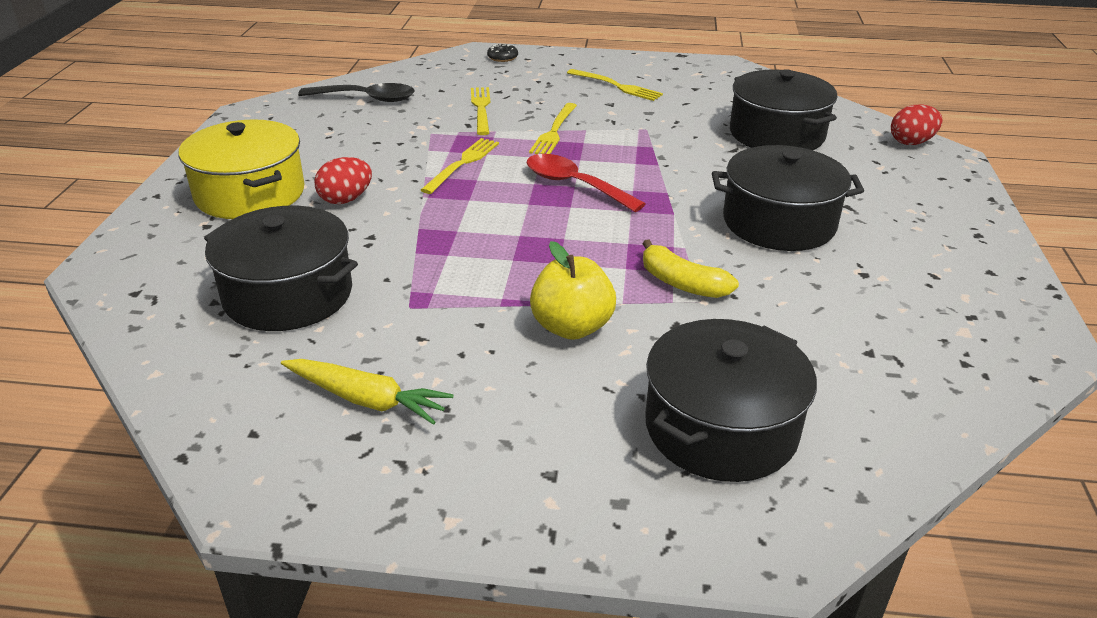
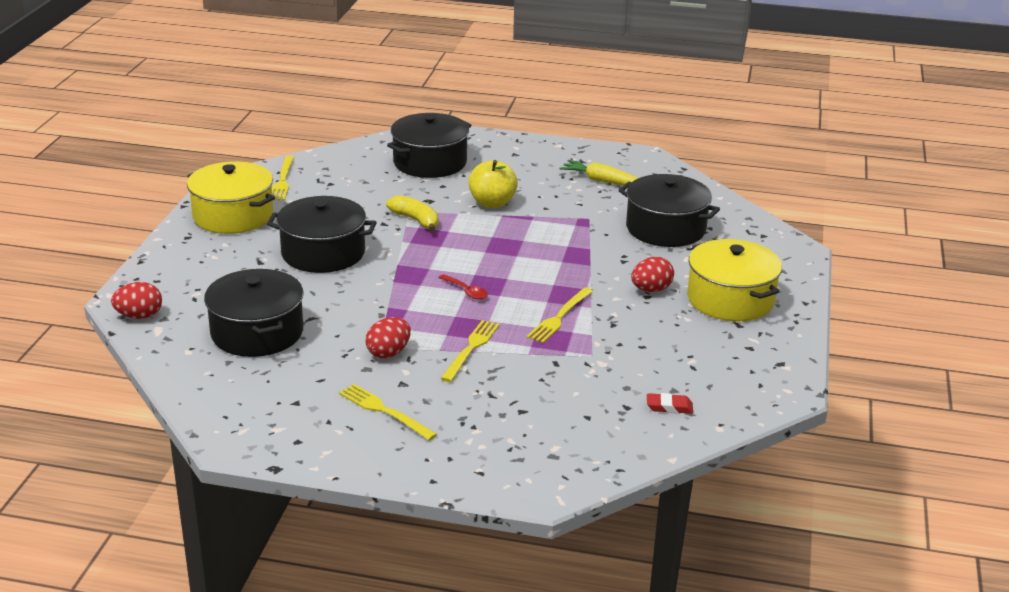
camera: 175 degrees left, 5 degrees down
black spoon [298,83,415,102] -> red eraser [647,393,693,414]
yellow fork [471,87,490,135] -> yellow fork moved to [272,156,294,201]
black donut [487,43,518,62] -> none
red spoon [527,154,646,212] -> red spoon [439,274,488,300], size x0.56
none -> yellow pot [187,161,275,234]
none -> red egg [366,317,411,358]

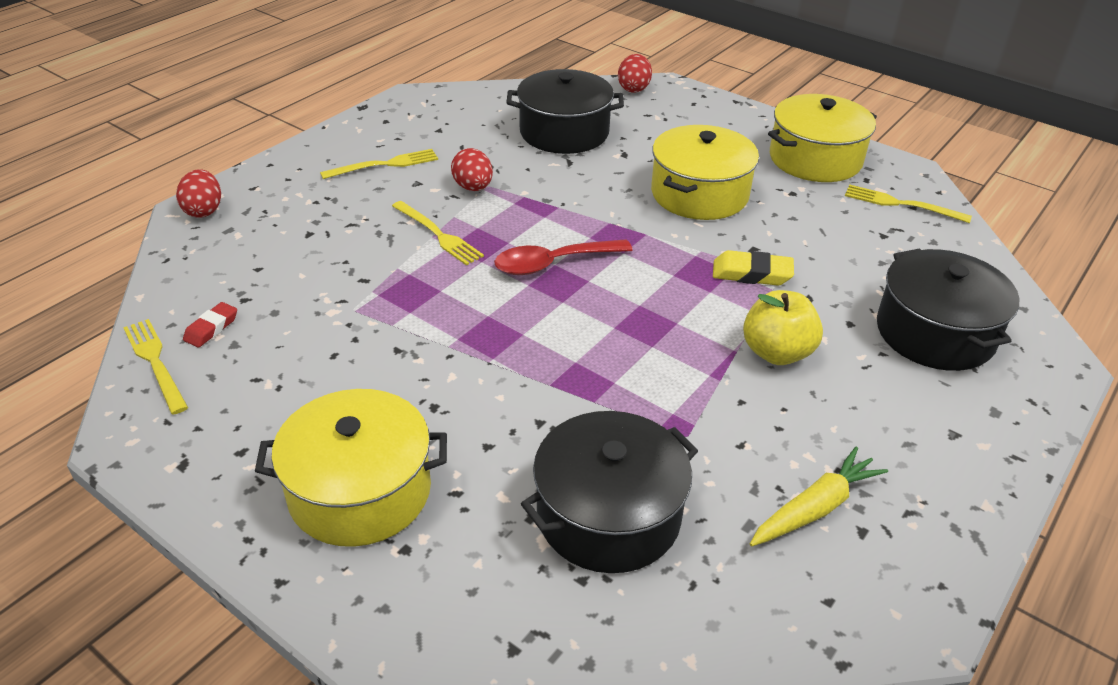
camera: 115 degrees right, 10 degrees up
black pot [267,196,377,273] -> yellow pot [651,125,759,220]
yellow banana [386,195,439,232] -> yellow eraser [713,250,794,286]
red spoon [439,274,488,300] -> red spoon [494,239,633,275], size x1.78
yellow fork [527,287,593,343] -> yellow fork moved to [123,319,188,415]
red egg [631,257,674,292] -> red egg moved to [176,169,221,218]

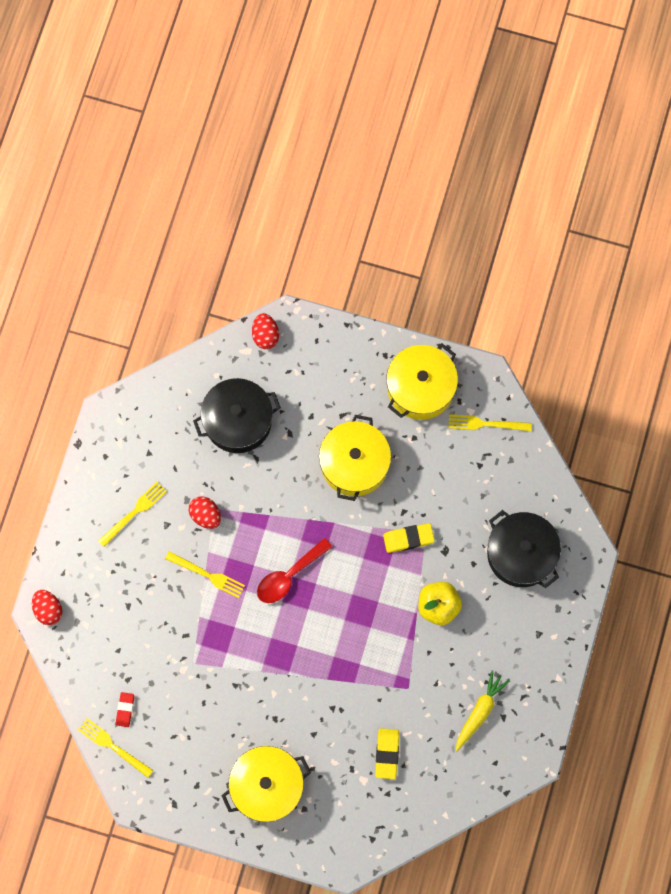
camera: 20 degrees left, 35 degrees up
black pot [521,411,698,573] -> yellow eraser [375,728,399,779]

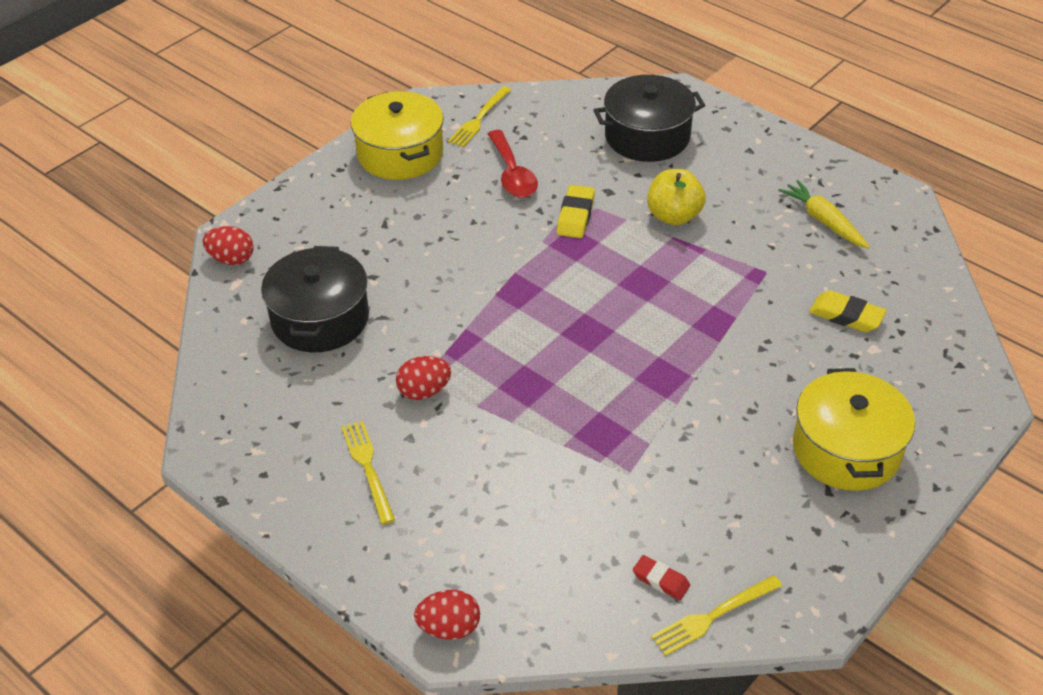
camera: 65 degrees left, 30 degrees down
yellow fork [165,551,245,598] -> none
red spoon [257,538,332,603] -> red spoon moved to [488,130,538,198]
yellow pot [319,415,391,501] -> none

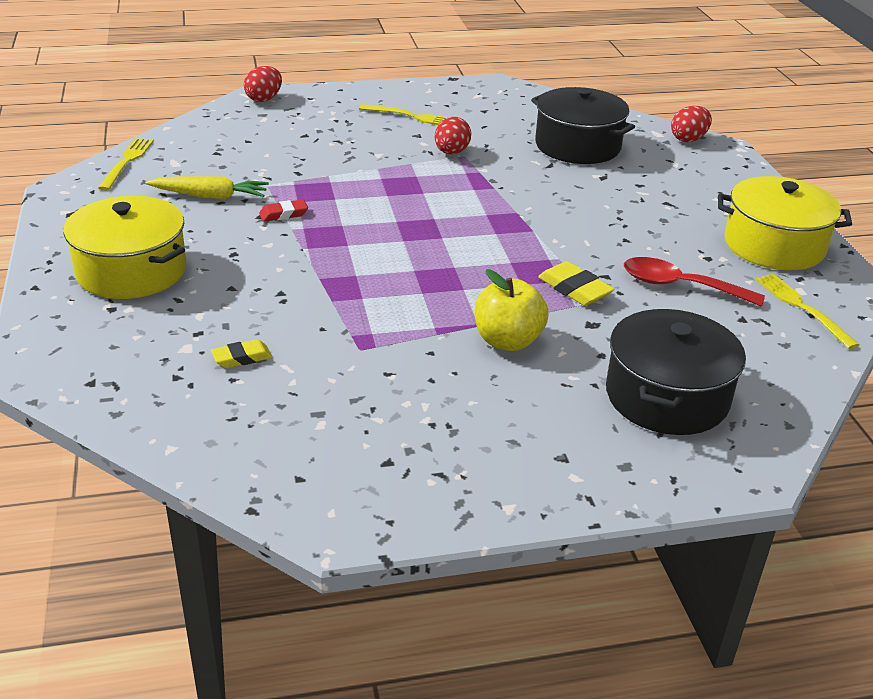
camera: 125 degrees right, 10 degrees down
red eraser [633,555,690,600] -> red eraser moved to [259,200,308,222]
yellow carrot [778,180,870,249] -> yellow carrot moved to [145,176,269,199]
yellow eraser [809,290,887,332] -> yellow eraser [211,339,272,368], size x0.66

